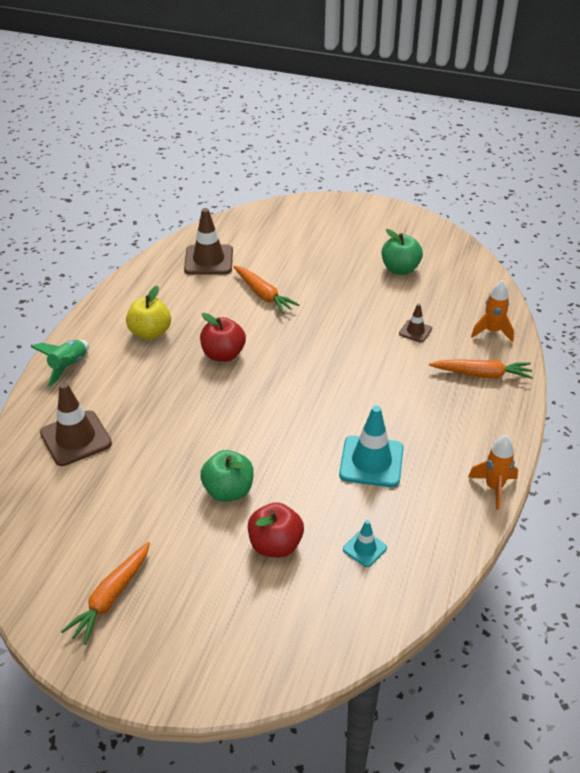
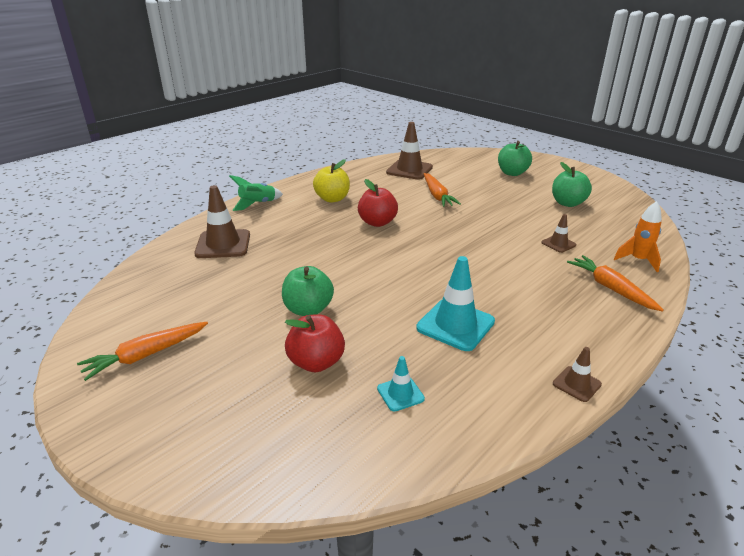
camera: 25 degrees right, 10 degrees down
orange carrot [429,359,533,379] -> orange carrot turned 150 degrees counterclockwise [567,255,664,312]
orange rocket [468,435,518,510] -> brown traffic cone [553,347,602,402]
none -> green apple [498,141,532,176]

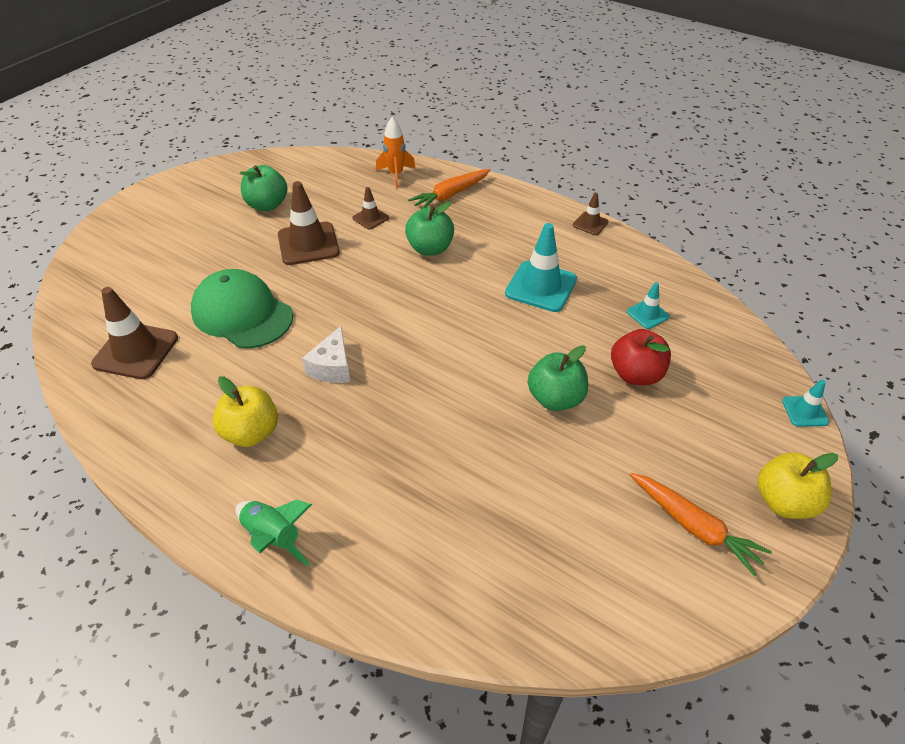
camera: 100 degrees left, 15 degrees up
brown traffic cone [194,185,250,258] -> brown traffic cone moved to [278,181,340,265]
red apple [358,179,398,227] -> white cheese [302,326,350,383]
orange carrot [424,173,461,207] -> green cap [191,269,293,349]
green apple [498,141,532,176] -> green apple moved to [405,202,454,256]
none -> yellow apple [757,452,838,519]
none -> turquoise traffic cone [782,380,829,427]

